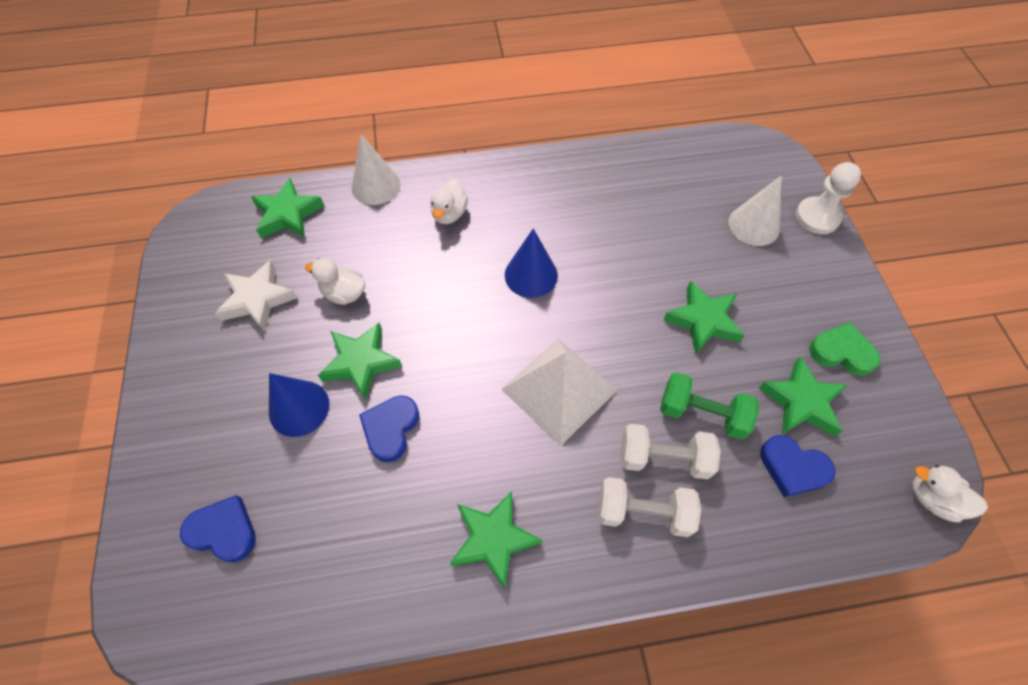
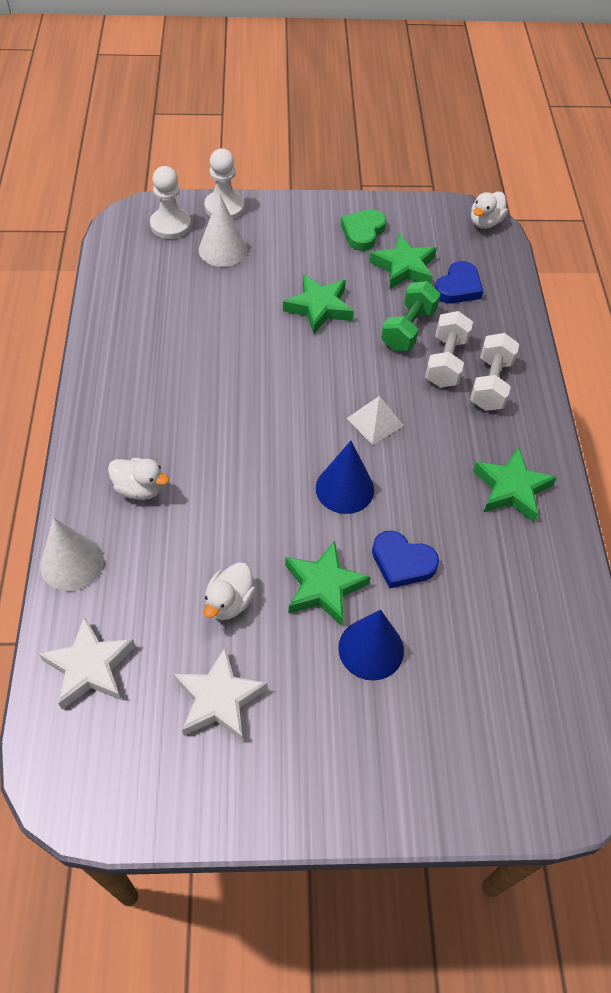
camera: 85 degrees left, 5 degrees down
blue heart [180,495,256,562] -> none
green star [251,178,324,238] -> white star [39,616,135,710]
white pyramid [501,339,618,446] -> white pyramid [347,396,404,445], size x0.53
blue cone [505,228,558,298] -> blue cone moved to [316,441,374,514]
none -> white pawn [150,166,191,239]

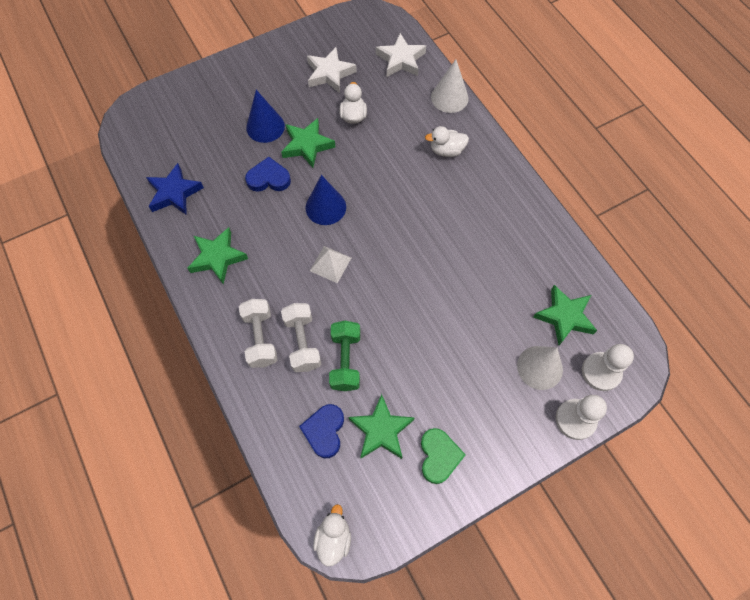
camera: 155 degrees right, 10 degrees up
green star [283,274,354,334] -> green star moved to [533,285,597,345]
none -> blue star [146,163,204,215]

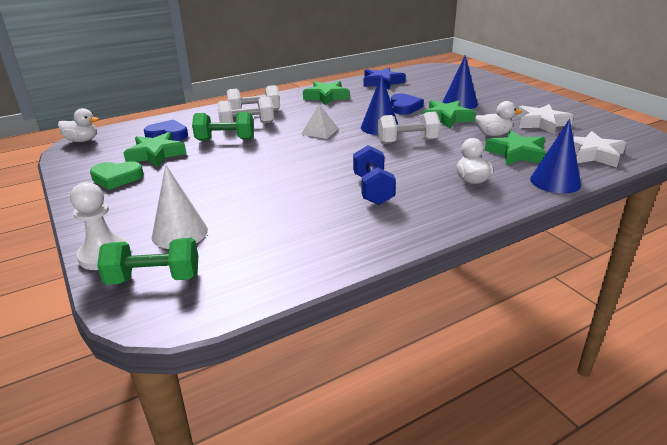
camera: 90 degrees right, 35 degrees down
white cone [431,60,469,113] -> blue cone [530,119,581,194]
green star [533,285,597,345] -> green star moved to [485,130,546,165]
white pawn [582,344,634,391] -> green dumbbell [97,238,198,285]
none -> blue dumbbell [353,145,396,205]
none -> white dumbbell [378,112,441,144]

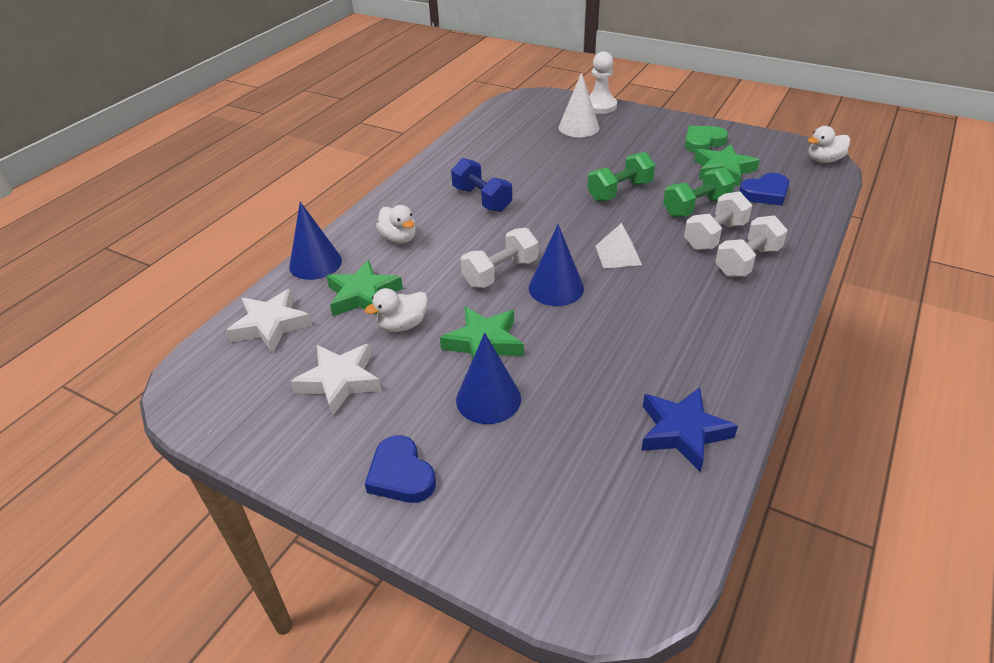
camera: 150 degrees right, 10 degrees up
green dumbbell [97,238,198,285] -> green dumbbell moved to [587,152,655,202]
green star [303,81,350,105] -> none
blue heart [391,93,424,115] -> blue heart moved to [365,435,436,503]

